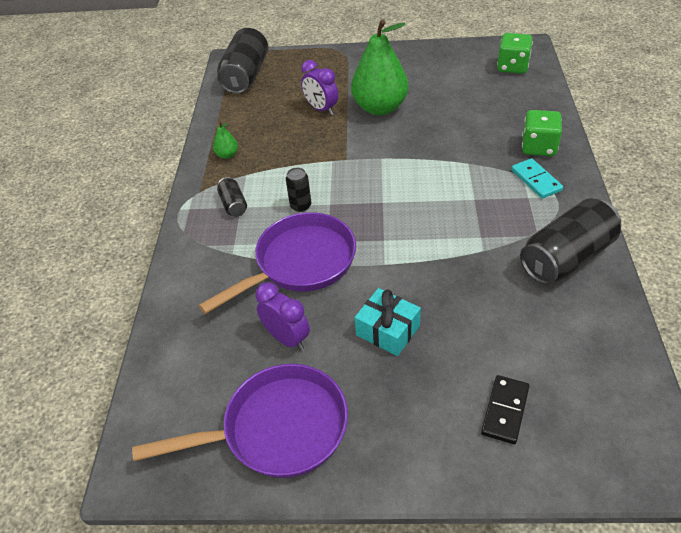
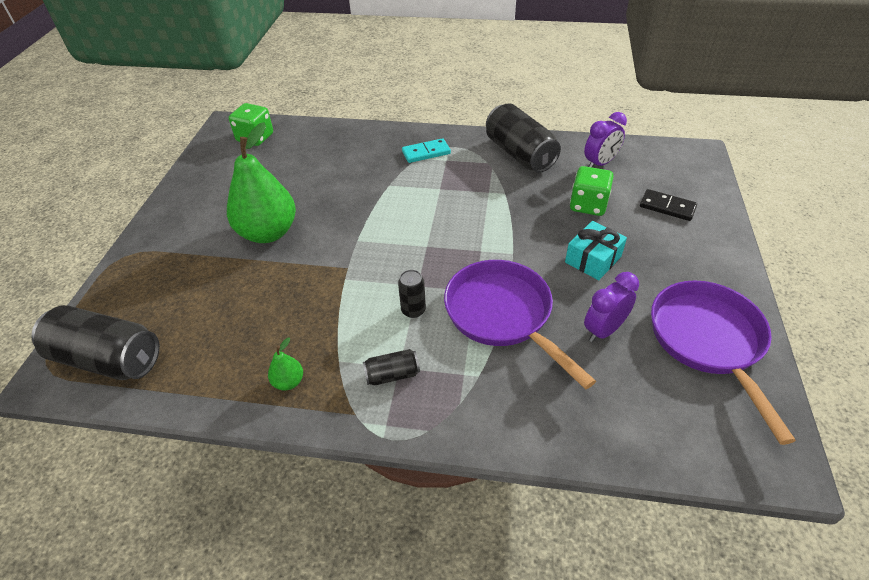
camera: 85 degrees left, 0 degrees up
purple clock [301,60,338,115] -> purple clock moved to [584,112,627,168]
green dice [522,110,562,156] -> green dice moved to [570,166,614,216]

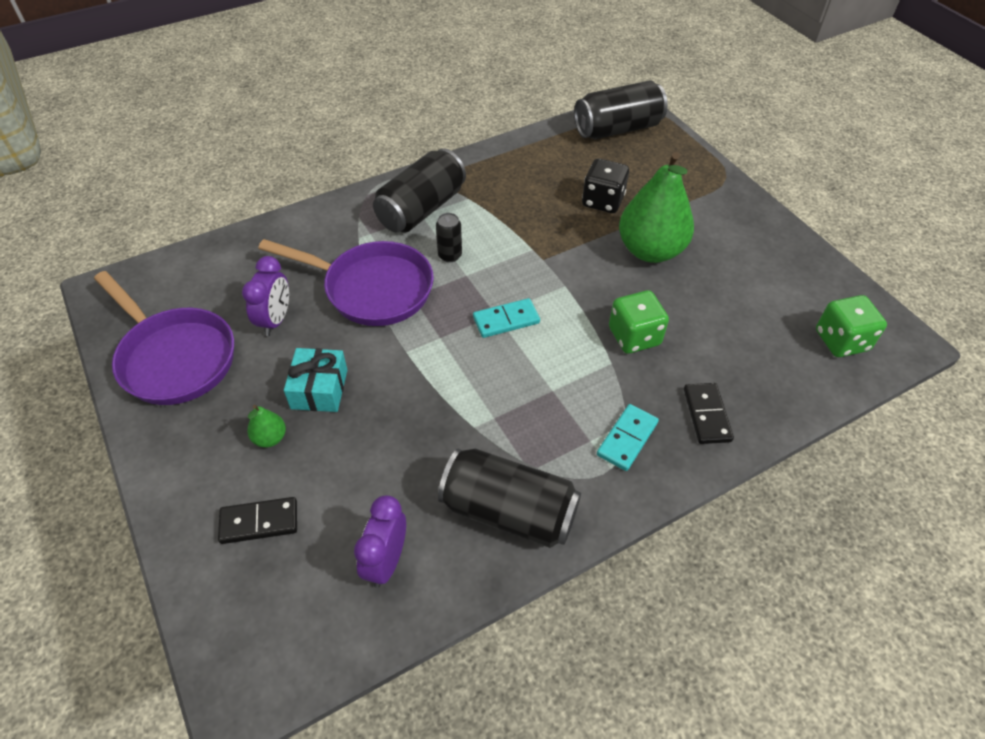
camera: 140 degrees right, 5 degrees up
green pear [268,338,303,390] -> green pear moved to [247,405,286,447]
black can [363,349,420,385] -> black can [373,148,466,233], size x2.10
green dice [570,166,614,216] -> green dice moved to [609,290,669,354]
none -> turquoise domino [473,298,540,338]
none -> black dice [582,158,629,213]
none -> black domino [684,383,734,444]

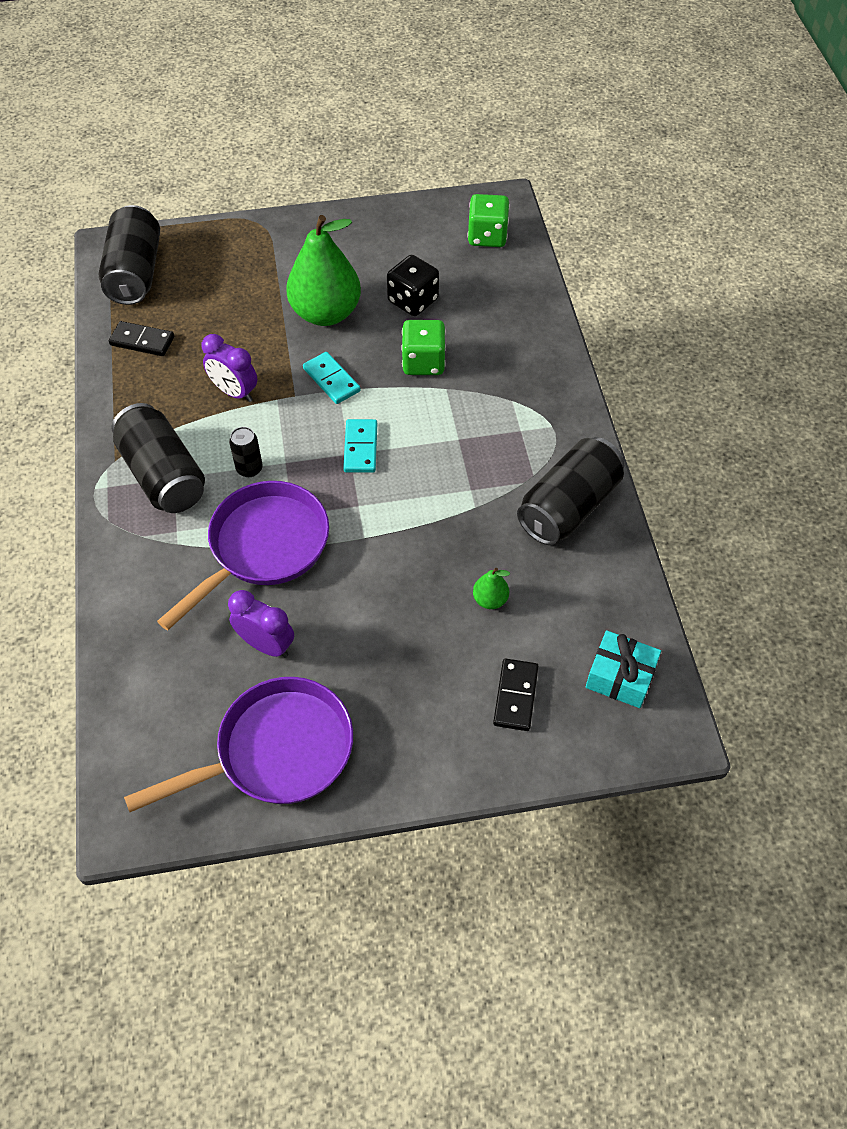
camera: 70 degrees left, 5 degrees up
green pear [247,405,286,447] -> green pear moved to [473,568,510,609]
turquoise gift [284,348,347,412] -> turquoise gift moved to [586,630,661,708]
purple clock [354,495,406,588] -> purple clock moved to [202,334,257,402]
black dice [582,158,629,213] -> black dice moved to [387,255,439,316]
turquoise domino [597,404,659,471] -> turquoise domino moved to [303,352,361,404]
black domino [684,383,734,444] -> black domino moved to [109,321,174,356]

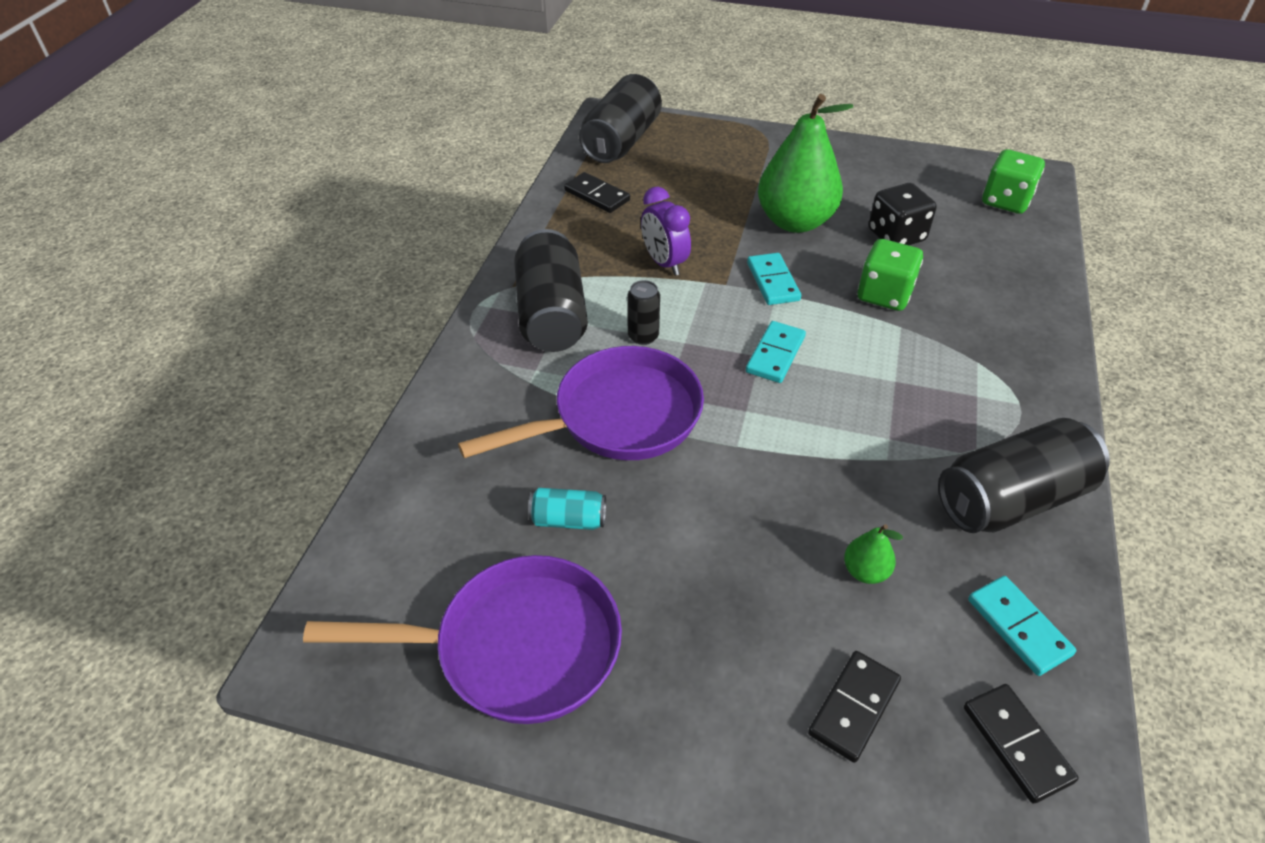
camera: 25 degrees right, 10 degrees down
purple clock [228,590,294,658] -> turquoise can [528,488,606,530]
turquoise gift [586,630,661,708] -> black domino [964,684,1078,804]
none -> turquoise domino [968,576,1076,676]

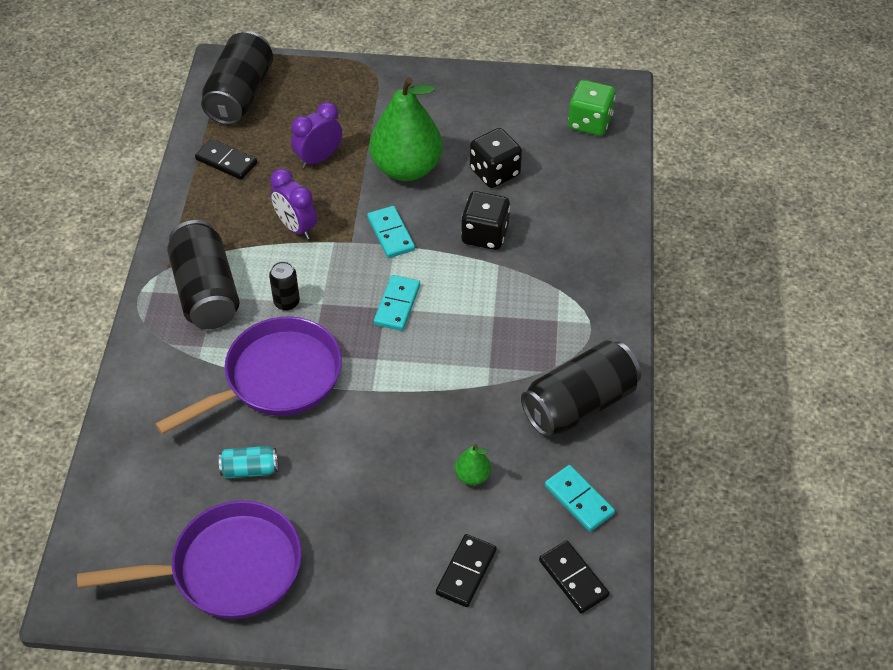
camera: 10 degrees left, 5 degrees up
green dice [858,239,923,311] -> black dice [461,191,510,250]
none -> purple clock [291,102,342,168]

